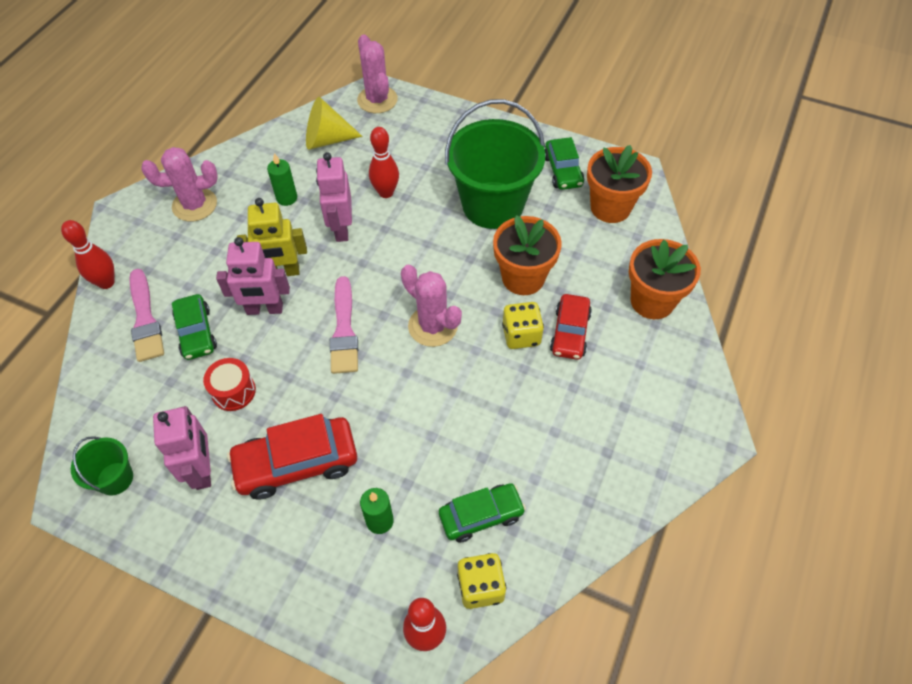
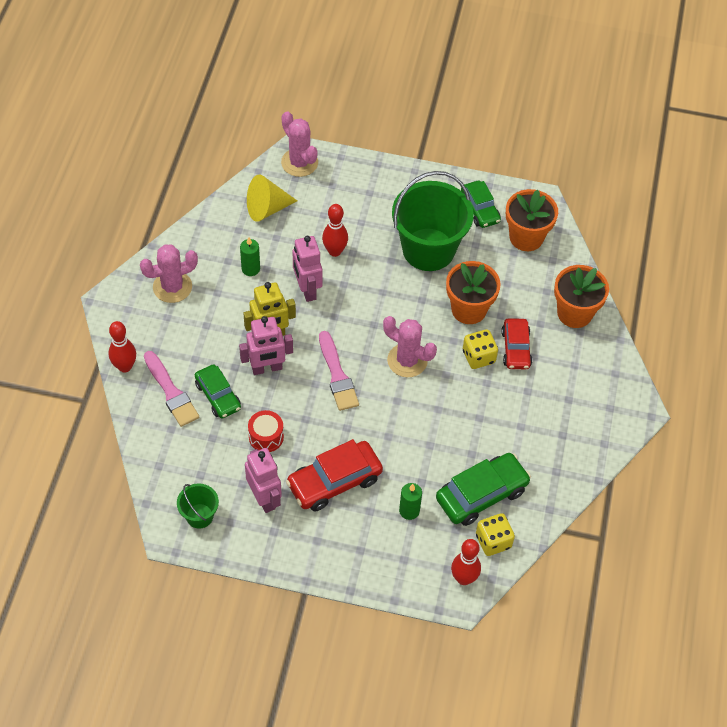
camera: 15 degrees left, 0 degrees up
green car [439,483,526,543] -> green car [436,453,531,526], size x1.53

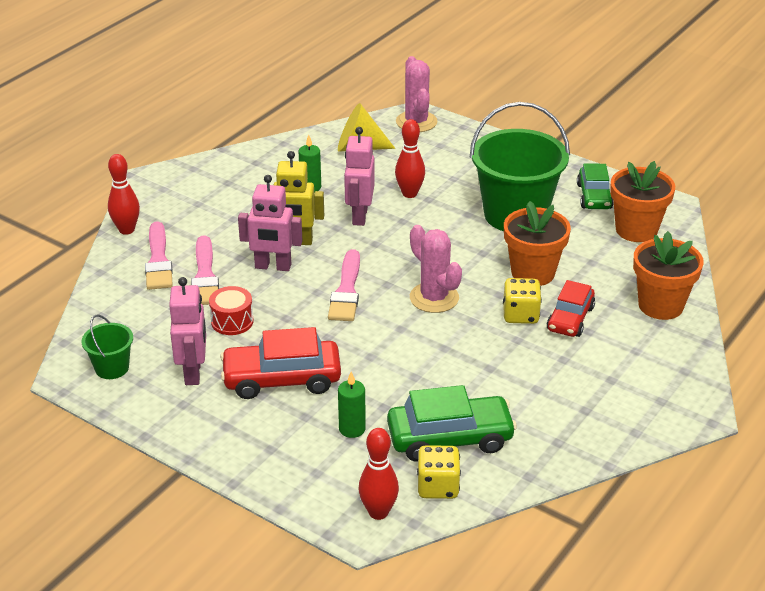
camera: 25 degrees right, 20 degrees down
pink cactus [140,244,198,303] -> none
green car [195,364,241,418] -> pink brush [191,235,219,305]

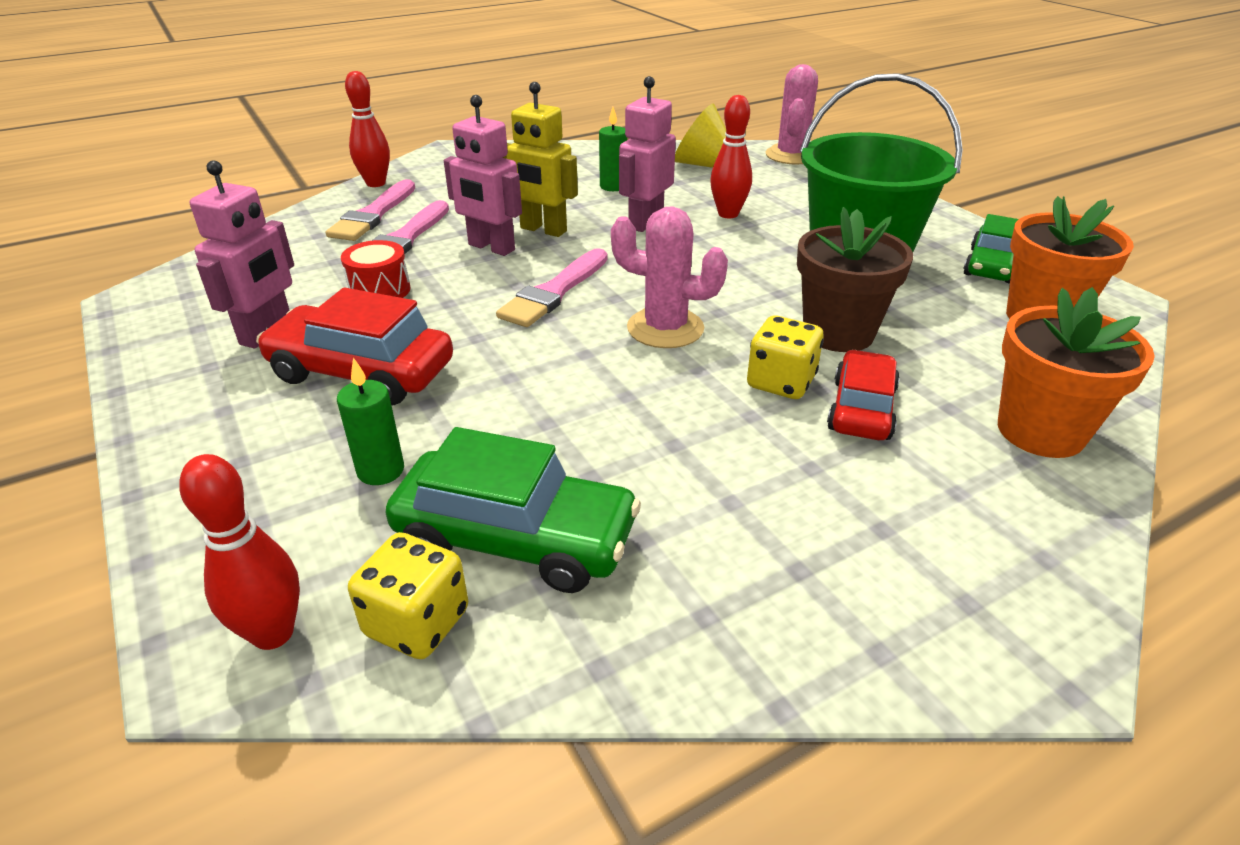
camera: 25 degrees right, 0 degrees up
green bucket [82,314,133,379] -> none
pink cactus [410,225,462,313] -> pink cactus turned 60 degrees counterclockwise [611,206,728,348]
orange flower pot [504,201,571,286] -> brown flower pot [797,207,913,352]
red car [547,280,595,337] -> red car turned 150 degrees clockwise [827,350,900,440]

